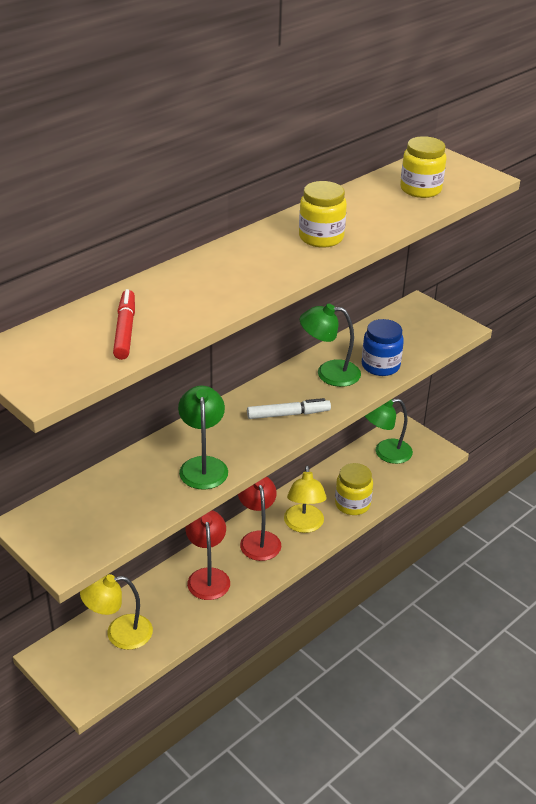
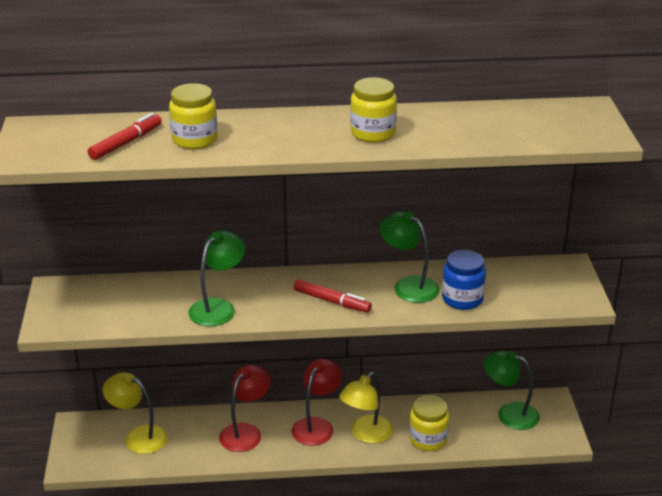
camera: 40 degrees right, 5 degrees down
white marker [247,398,331,419] -> red marker [293,279,372,313]
yellow jar [400,136,447,198] -> yellow jar moved to [169,83,217,149]

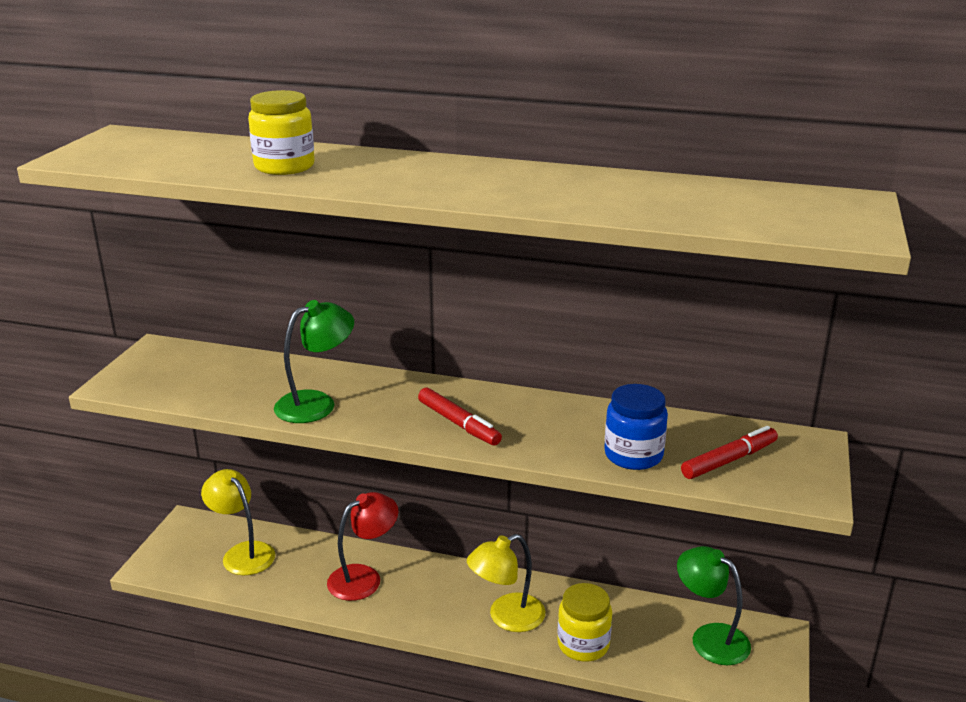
camera: 20 degrees right, 5 degrees down
red marker [88,113,162,160] -> red marker moved to [681,426,778,479]
red lamp [292,358,342,446] -> none
yellow jar [350,77,397,143] -> none
green lamp [379,212,440,303] -> none

